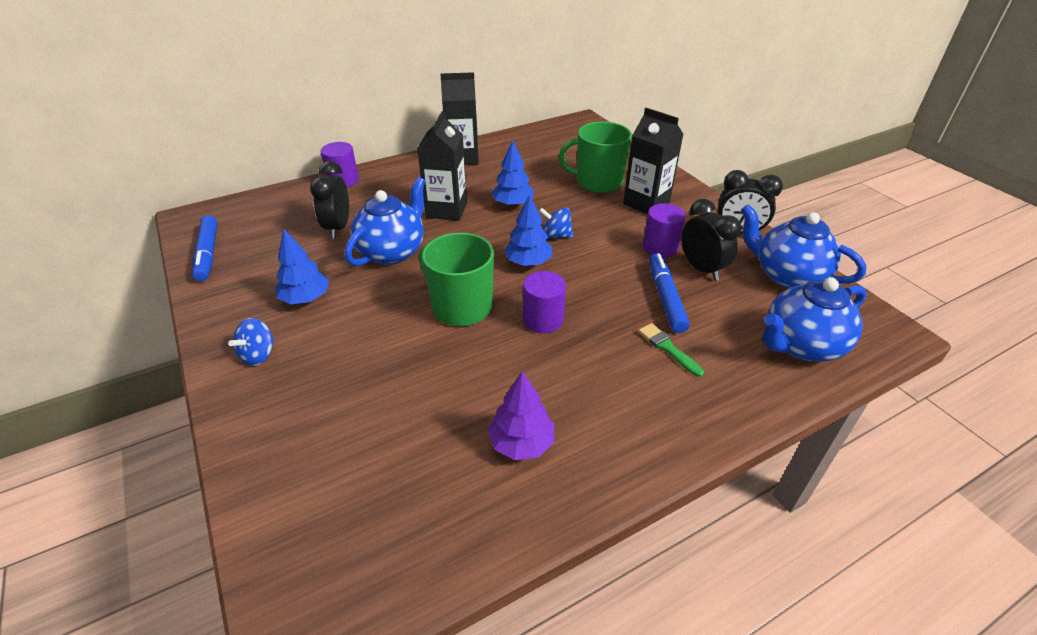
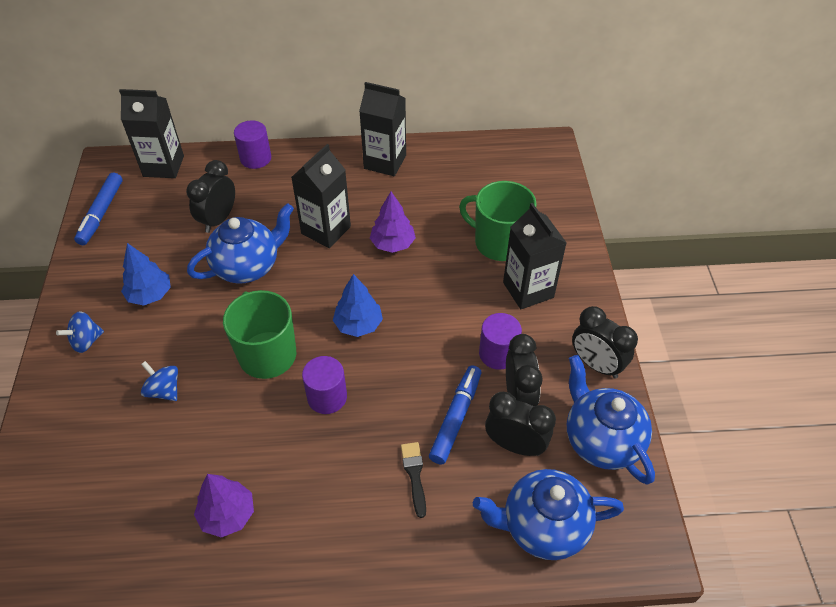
camera: 25 degrees right, 10 degrees up
blue tree [491,140,534,207] -> purple tree [370,192,416,253]
blue spinning top [539,207,573,239] -> blue spinning top moved to [141,361,178,401]
green brush [639,323,704,377] -> black brush [401,442,426,518]
none -> black carton [119,89,184,178]
none -> black clock [485,392,556,456]

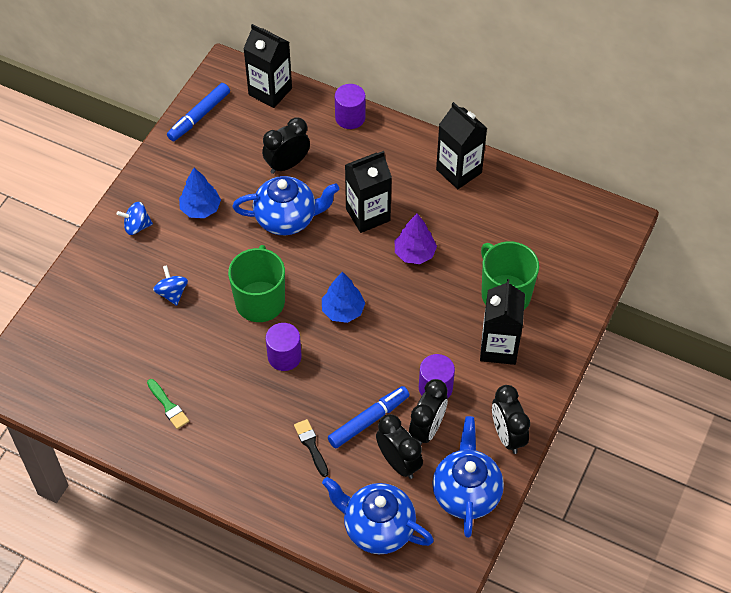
camera: 30 degrees right, 5 degrees up
purple tree [194,474,254,537] -> green brush [147,379,189,429]
black brush [401,442,426,518] -> black brush turned 45 degrees counterclockwise [294,419,329,477]

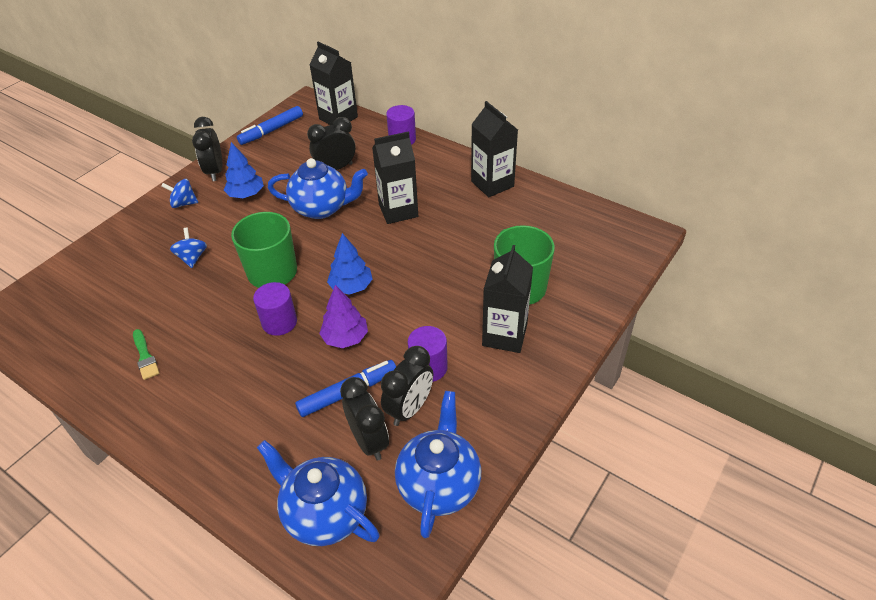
camera: 10 degrees right, 10 degrees down
black brush [294,419,329,477] -> none
purple tree [395,213,437,264] -> purple tree moved to [319,285,368,348]
black clock [492,385,530,454] -> black clock moved to [192,117,222,181]

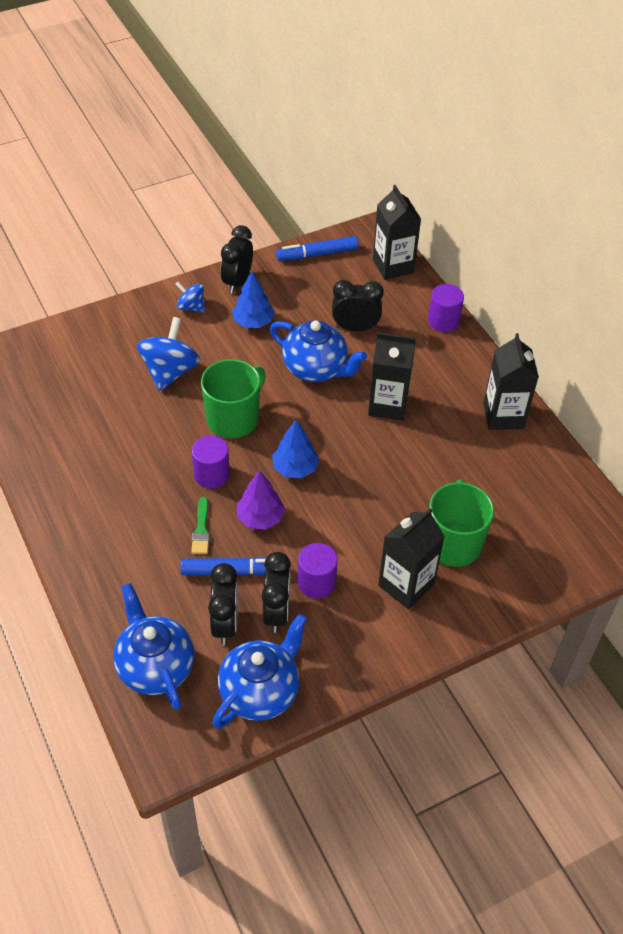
camera: 25 degrees right, 5 degrees up
green brush [133,329,159,380] -> green brush moved to [191,497,210,554]
blue spinning top [170,228,207,268] -> blue spinning top [137,317,200,391], size x1.77
black clock [381,346,433,426] -> black clock turned 60 degrees counterclockwise [262,552,291,633]

